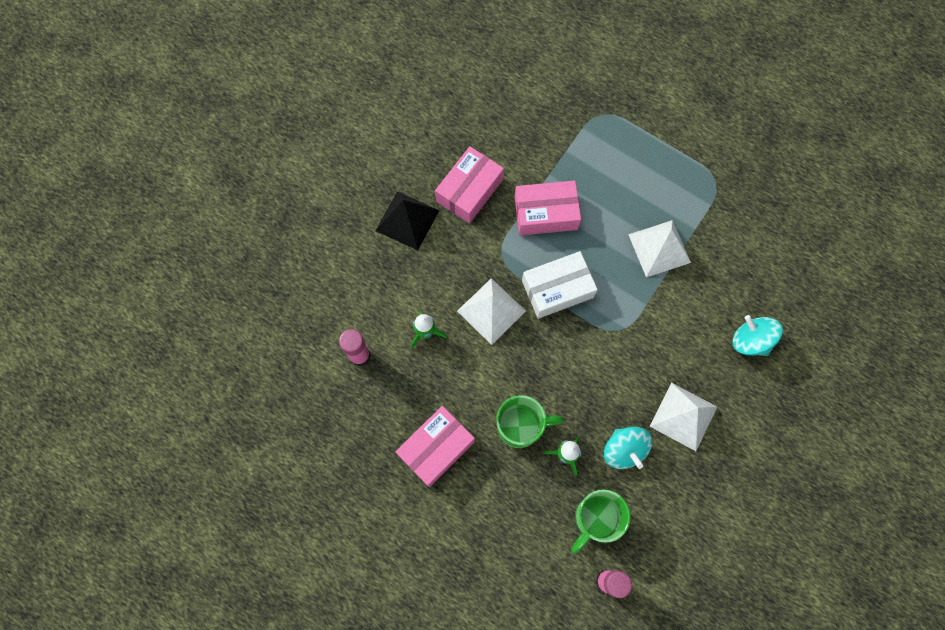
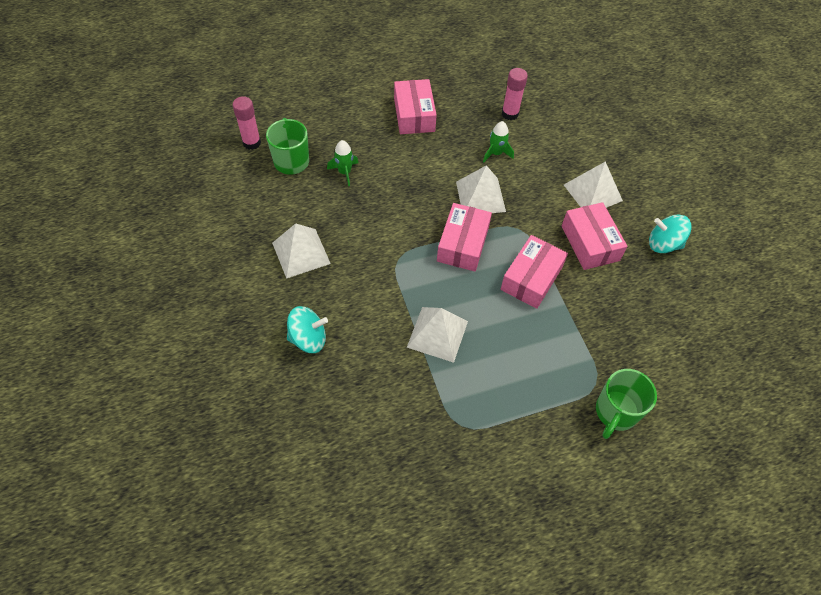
camera: 125 degrees right, 15 degrees down
black pyramid [376,191,439,250] -> white pyramid [564,161,623,208]
green mug [497,395,564,448] -> green mug moved to [596,369,657,439]
white box [522,251,598,319] -> pink box [437,203,492,271]
turquoise spinning top [604,427,652,469] -> turquoise spinning top moved to [649,215,692,253]

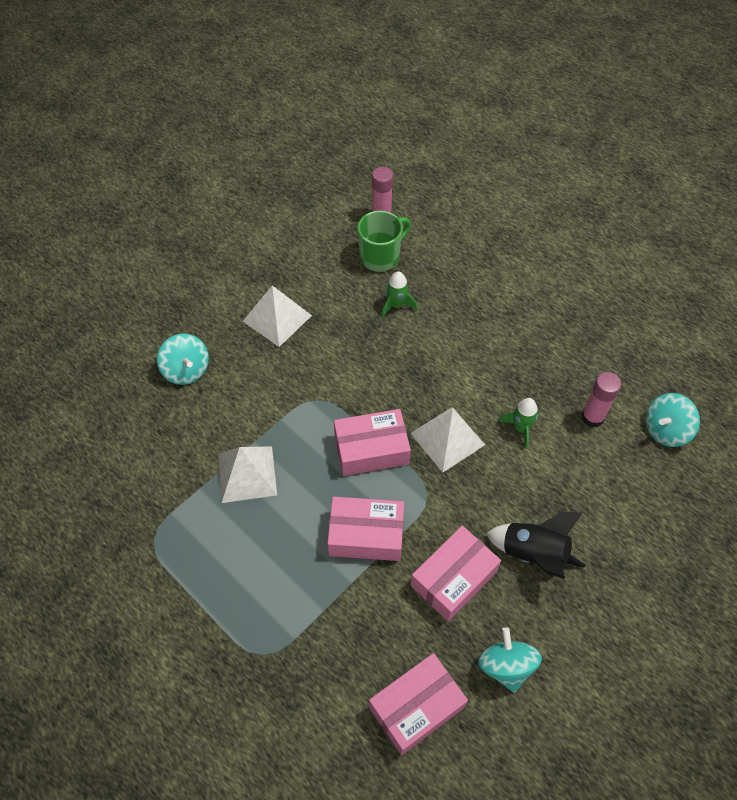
camera: 65 degrees right, 0 degrees up
pink box [394,79,437,134] -> pink box moved to [369,653,468,755]
white pyramid [564,161,623,208] -> black rocket [486,512,585,579]
green mug [596,369,657,439] -> none
none -> turquoise spinning top [646,393,700,447]

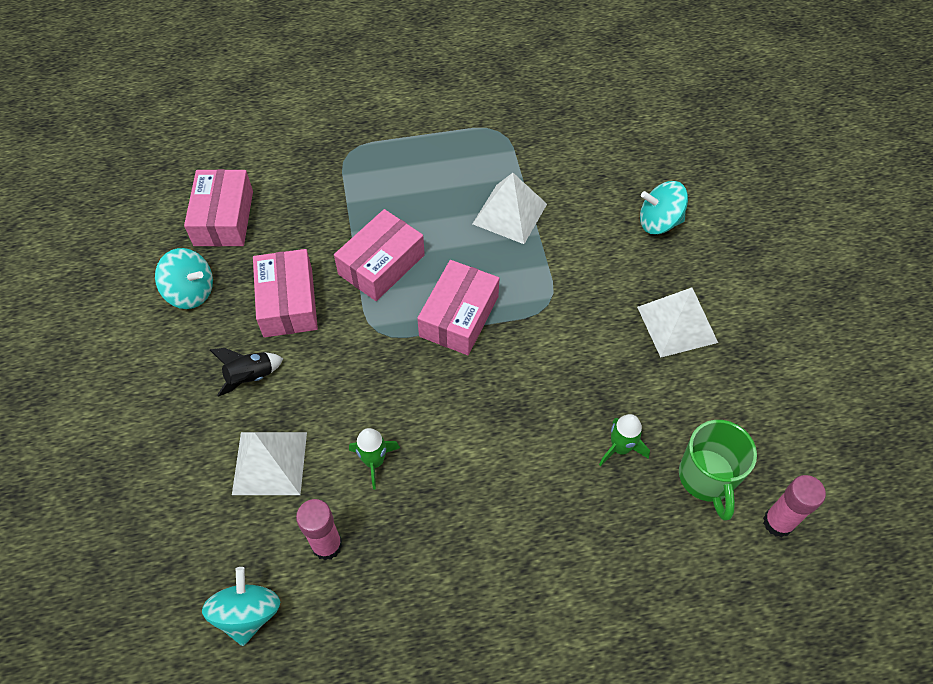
camera: 125 degrees right, 0 degrees up
white pyramid [410,407,485,473] -> white pyramid moved to [232,432,307,495]
black rocket [486,512,585,579] -> black rocket [210,348,284,397], size x0.66

